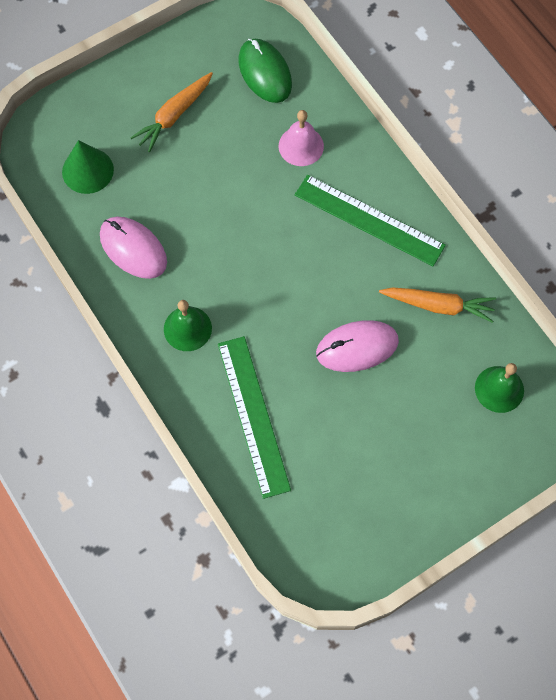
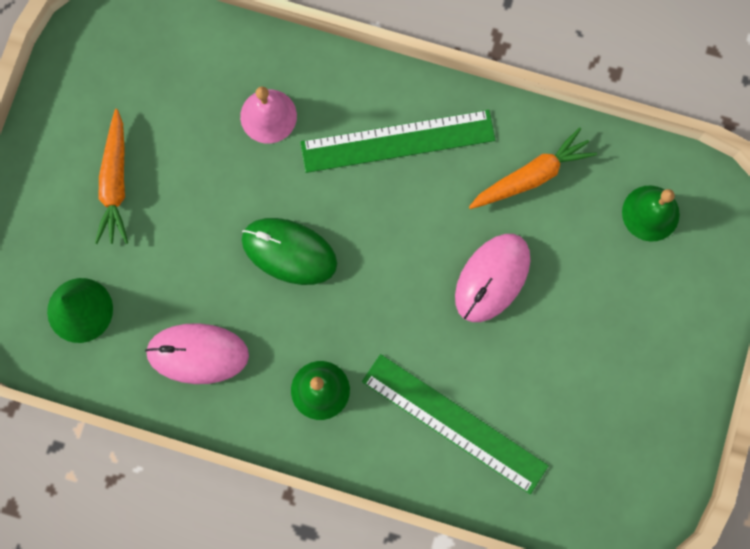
camera: 40 degrees left, 10 degrees up
green mouse [238,39,292,103] -> green mouse moved to [242,218,337,285]

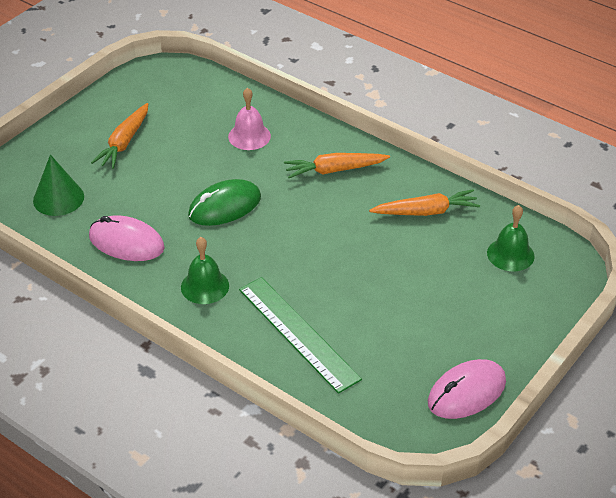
camera: 20 degrees right, 35 degrees down
green mouse [242,218,337,285] -> green mouse turned 75 degrees counterclockwise [188,179,261,226]
green ruler [300,110,495,173] -> orange carrot [284,153,390,178]
pink mouse [455,234,530,322] -> pink mouse moved to [428,359,506,419]

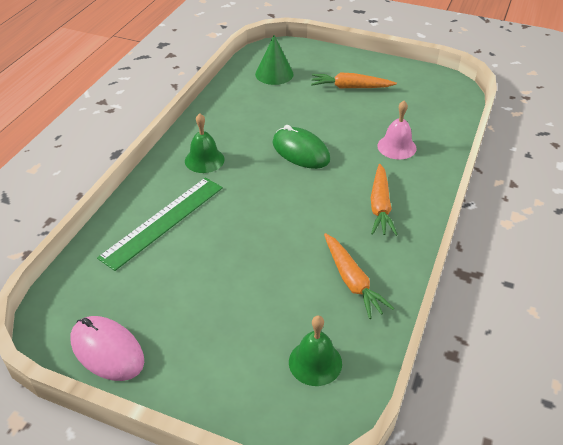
camera: 75 degrees right, 0 degrees up
pink mouse [89,215,165,261] -> none
orange carrot [284,153,390,178] -> orange carrot turned 150 degrees counterclockwise [371,164,398,236]

